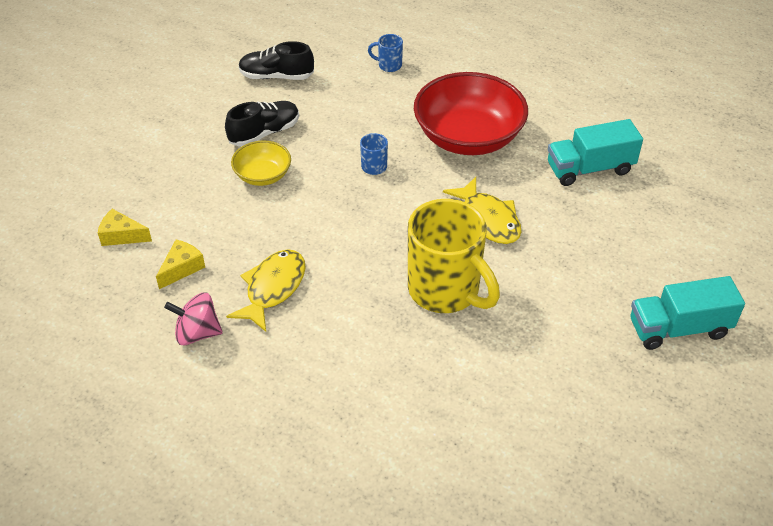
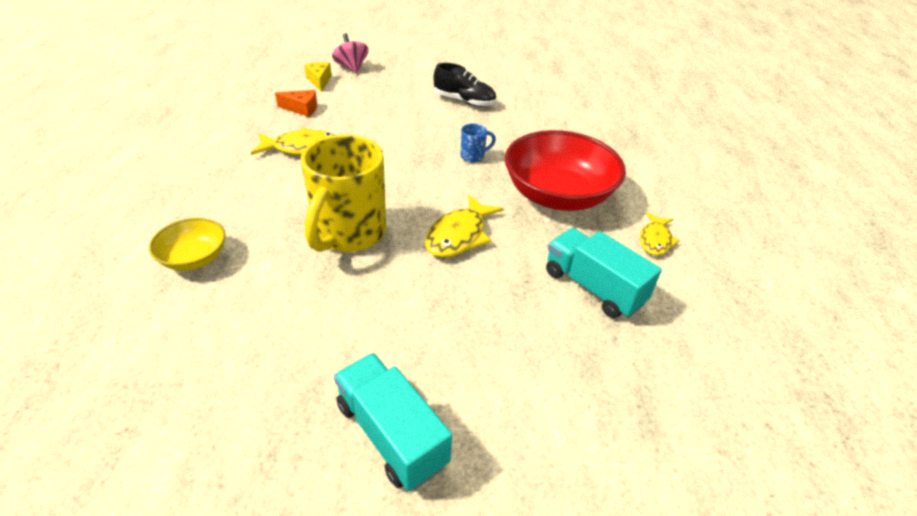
camera: 60 degrees right, 5 degrees down
yellow cheese [156,240,205,289] -> orange cheese [275,90,317,117]
pink spinning top [164,292,223,345] -> pink spinning top moved to [332,33,369,73]
yellow bowl [231,140,291,186] -> yellow bowl moved to [149,218,226,271]
black shoe [238,41,314,80] -> none
blue mug [368,34,403,72] -> none
none -> yellow fish [640,212,680,256]

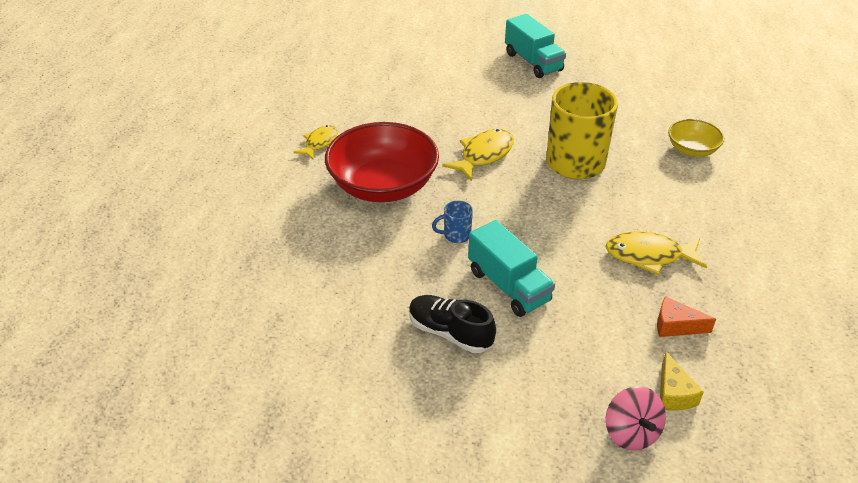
camera: 170 degrees left, 0 degrees up
turquoise truck [546,228,662,318] -> turquoise truck moved to [468,220,555,317]

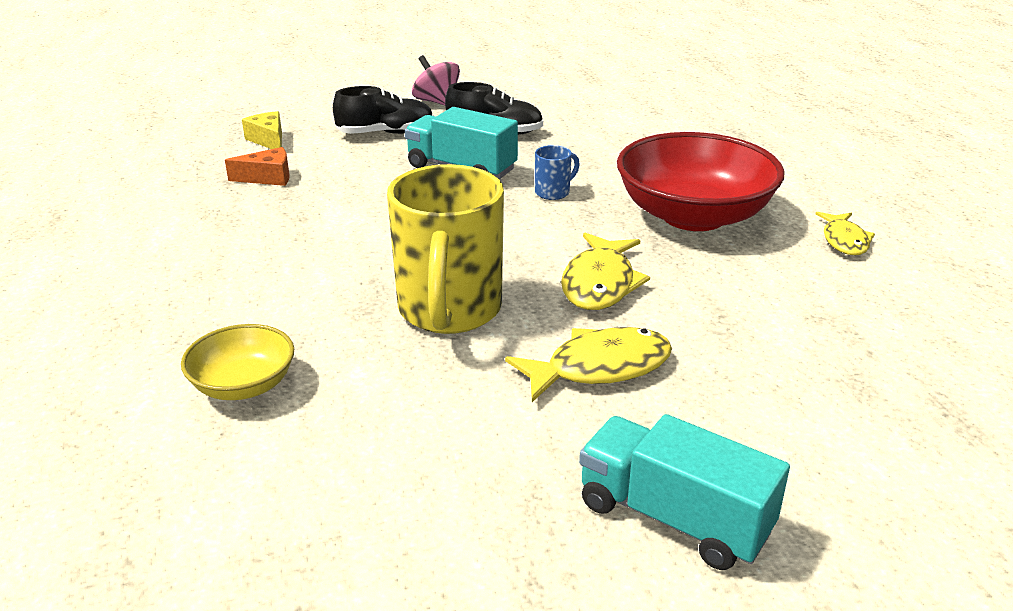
camera: 155 degrees right, 10 degrees down
yellow fish [606,231,707,275] -> yellow fish moved to [505,327,672,402]
pink spinning top [606,386,666,451] -> pink spinning top moved to [412,55,460,105]
none -> black shoe [333,86,434,134]

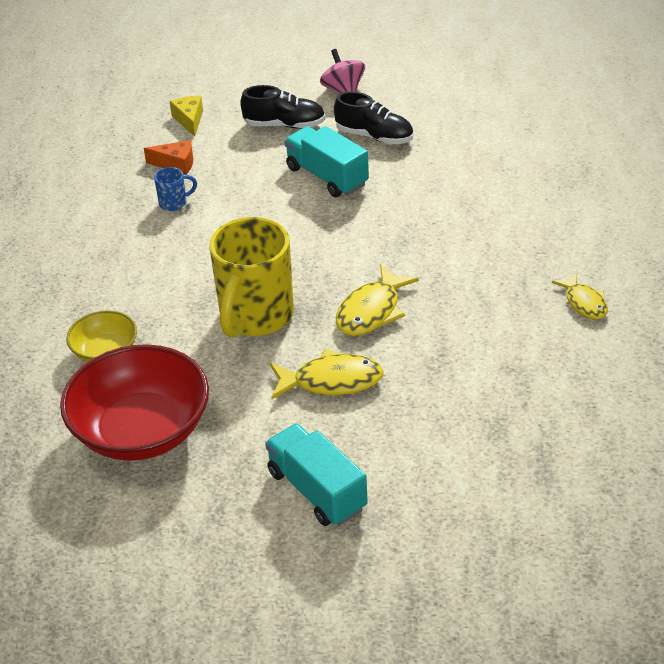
camera: 20 degrees right, 10 degrees up
blue mug [535,145,580,200] -> blue mug moved to [154,167,197,211]
red bowl [617,132,784,231] -> red bowl moved to [60,344,209,461]
yellow fish [816,212,875,256] -> yellow fish turned 45 degrees counterclockwise [552,273,608,320]

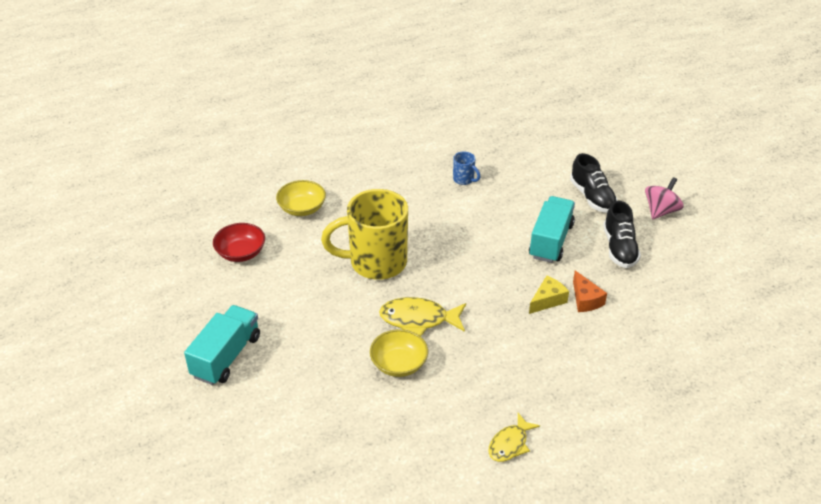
camera: 60 degrees right, 0 degrees up
red bowl [60,344,209,461] -> red bowl [213,223,265,262], size x0.51
orange cheese [144,140,193,175] -> orange cheese moved to [573,270,607,312]
yellow cheese [170,96,203,137] -> yellow cheese moved to [529,275,569,314]
yellow fish [270,349,384,399] -> none
none -> yellow bowl [370,329,428,377]

